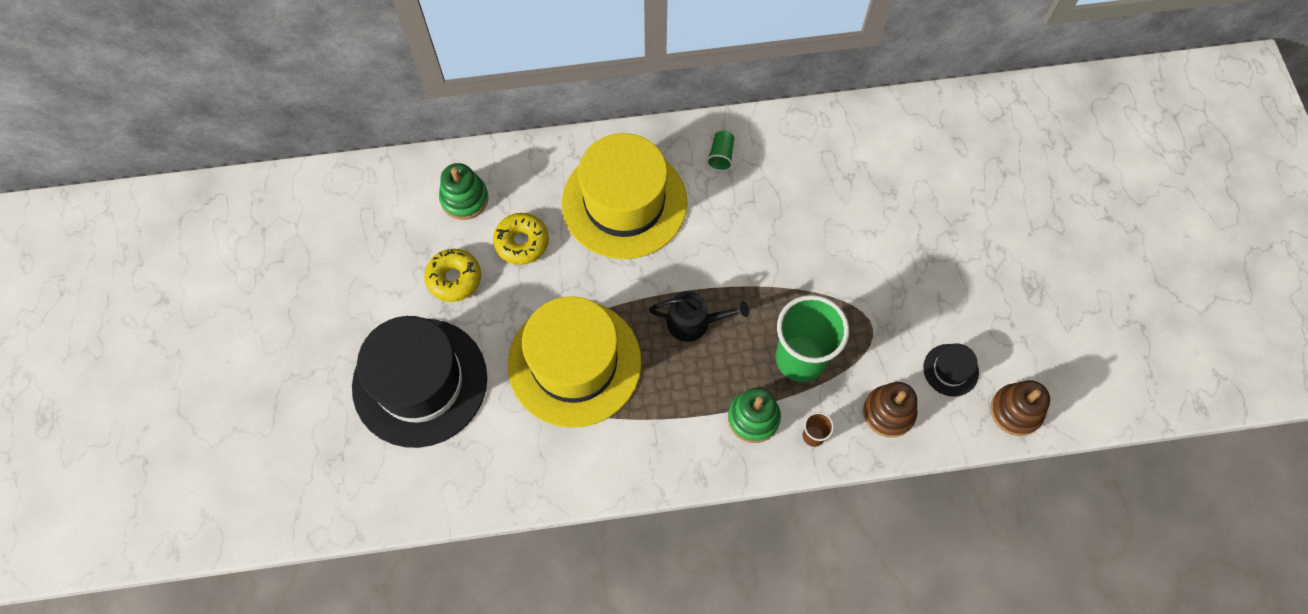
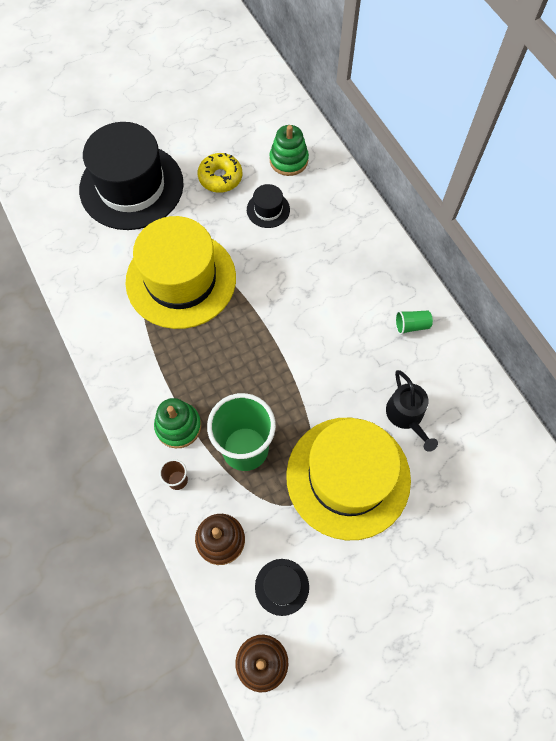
camera: 70 degrees right, 0 degrees up
yellow donut [493,213,549,265] -> black hat [247,184,290,228]
yellow hat [562,133,687,259] -> yellow hat moved to [286,418,411,540]
black watering can [649,291,749,342] -> black watering can moved to [386,370,438,452]

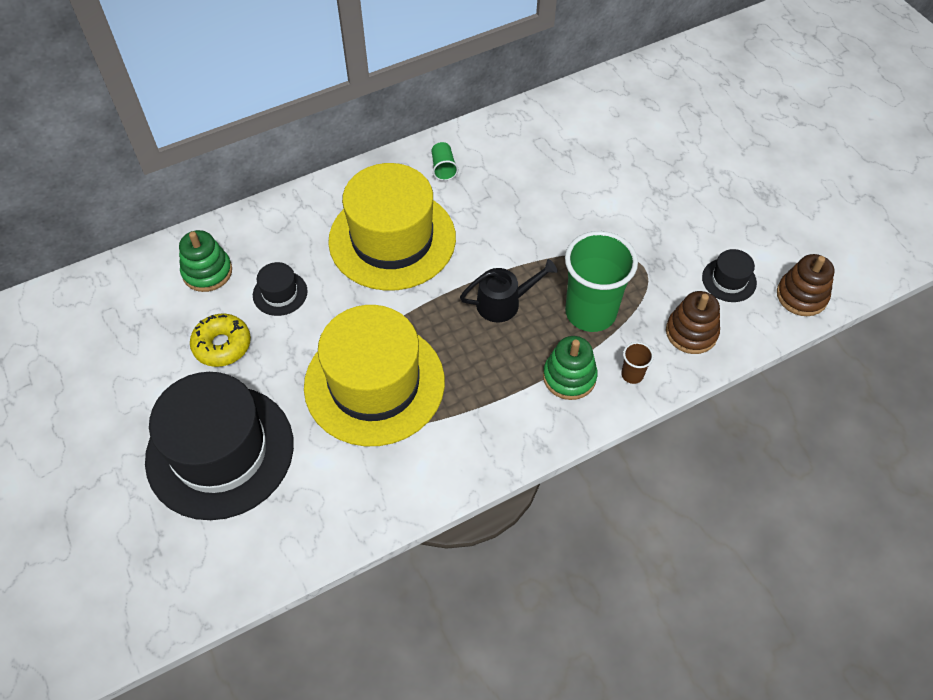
camera: 90 degrees left, 10 degrees down
yellow hat [286,418,411,540] -> yellow hat moved to [328,163,456,291]
black watering can [386,370,438,452] -> black watering can moved to [460,259,558,322]

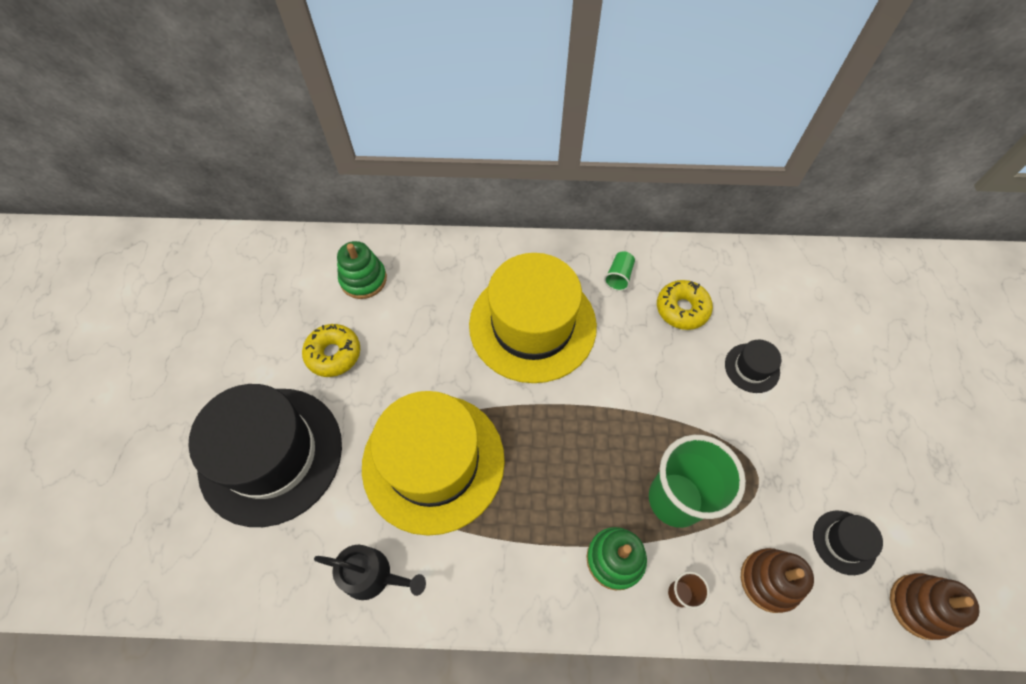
camera: 30 degrees right, 5 degrees up
black hat [253,262,308,316] -> black hat moved to [725,340,782,393]
black watering can [460,259,558,322] -> black watering can moved to [314,545,426,600]
none -> yellow donut [657,280,713,330]

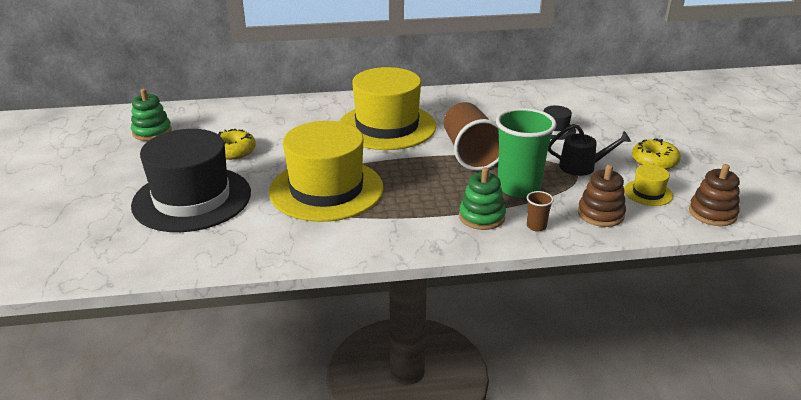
camera: 10 degrees left, 30 degrees down
black watering can [314,545,426,600] -> black watering can moved to [548,124,631,176]
green stacking toy [337,241,387,299] -> green stacking toy moved to [131,89,172,141]
green cup [604,252,635,291] -> none
yellow donut [657,280,713,330] -> yellow donut moved to [632,138,681,170]
black hat [813,511,883,575] -> yellow hat [624,165,673,206]
none -> brown cup [444,102,499,171]

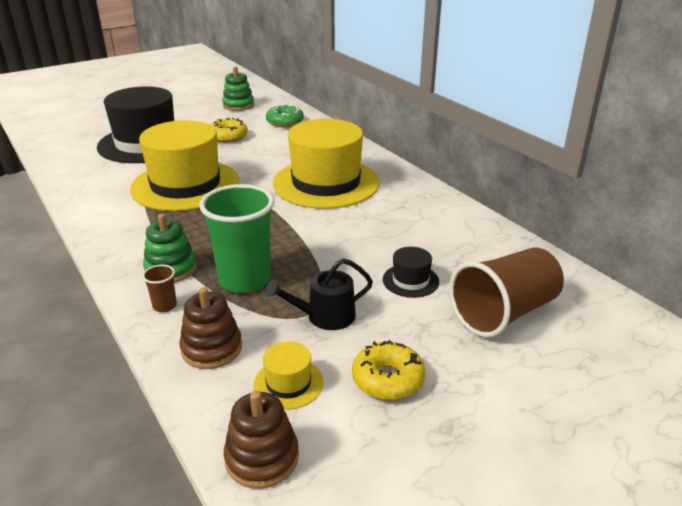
camera: 65 degrees right, 0 degrees up
brown cup [444,102,499,171] -> brown cup moved to [449,248,564,338]
black watering can [548,124,631,176] -> black watering can turned 90 degrees clockwise [265,258,373,330]
none -> green donut [266,104,304,127]

